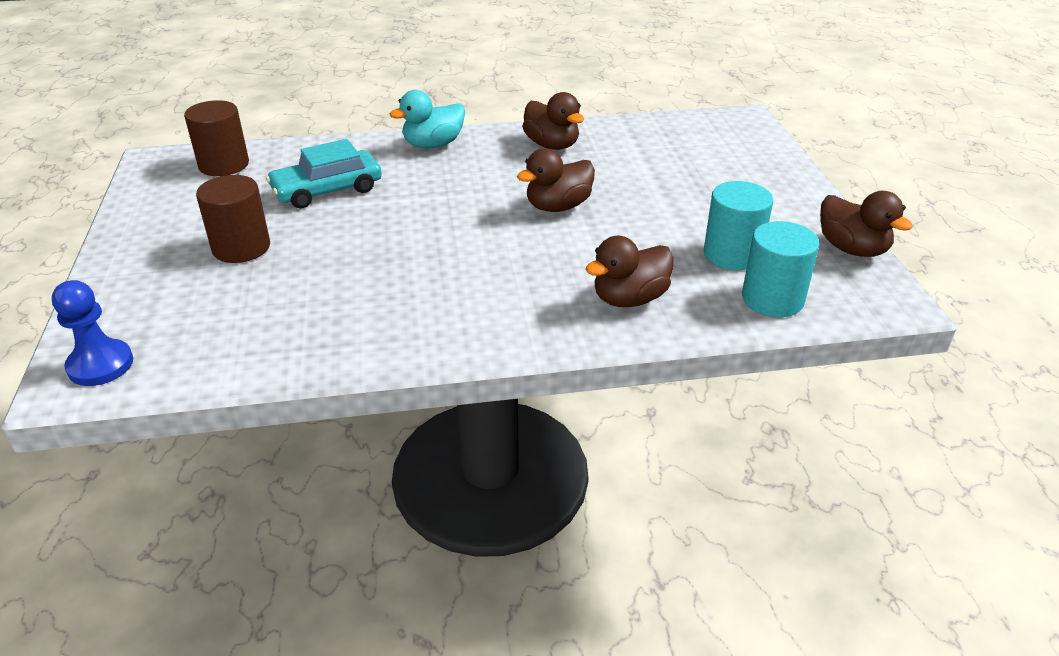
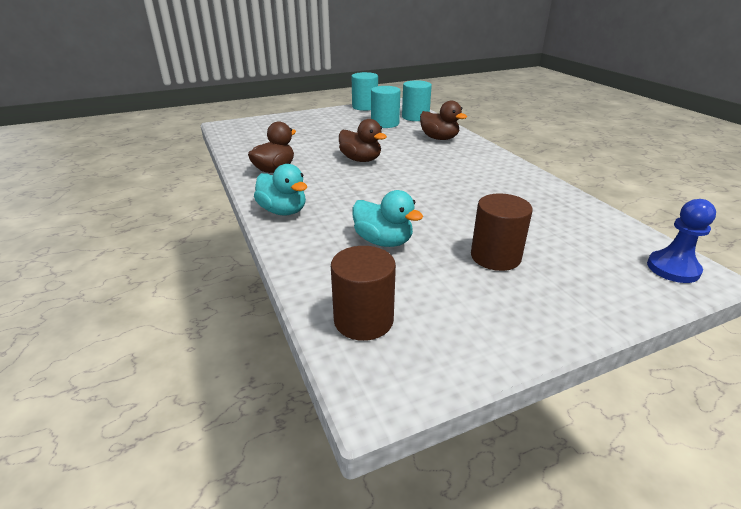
camera: 105 degrees left, 5 degrees down
turquoise car [266,139,382,208] -> turquoise duck [352,190,423,247]
brown duck [820,191,913,257] -> turquoise cylinder [351,72,378,111]

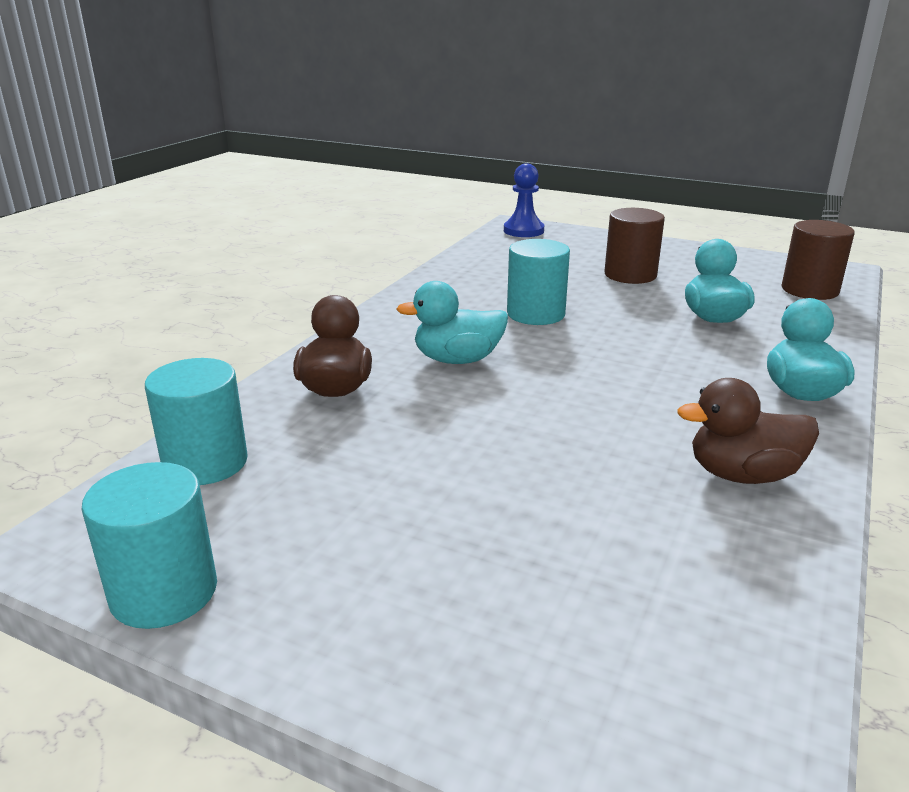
camera: 130 degrees left, 5 degrees down
brown duck [339,119,387,162] -> none
turquoise cylinder [371,86,400,128] -> turquoise cylinder moved to [507,239,570,325]
none -> turquoise duck [396,281,508,364]

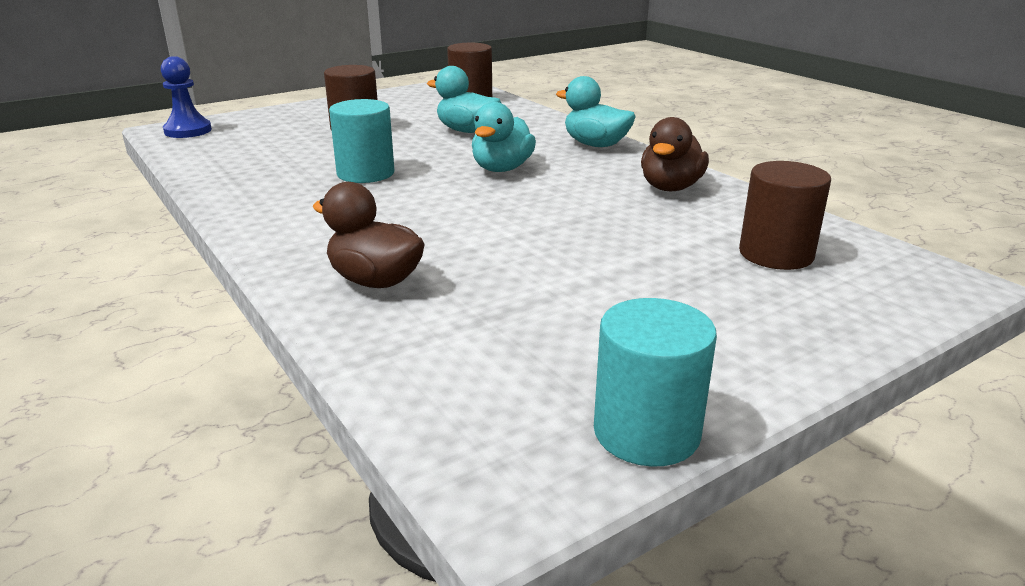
camera: 60 degrees left, 0 degrees up
turquoise cylinder [145,358,248,485] -> none
turquoise duck [396,281,508,364] -> turquoise duck moved to [472,102,536,172]
none -> brown cylinder [739,161,831,270]

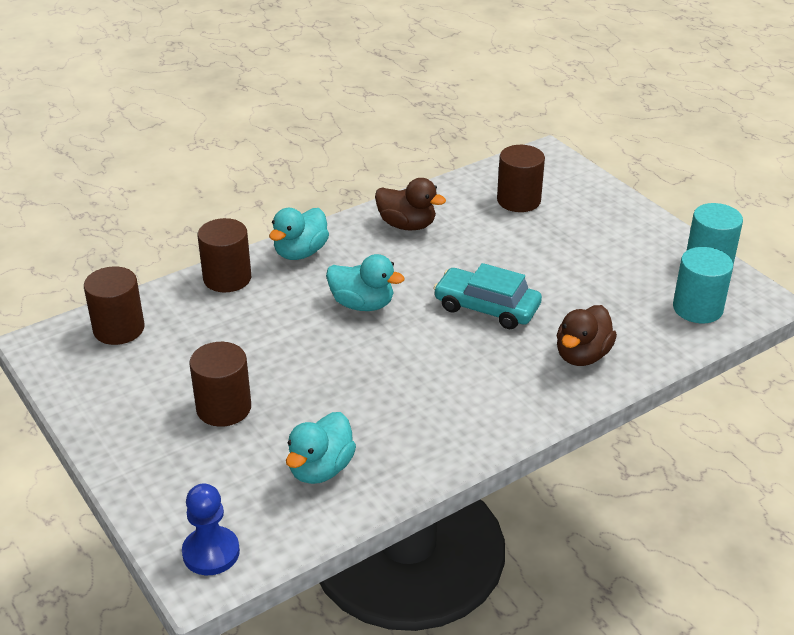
camera: 90 degrees left, 10 degrees up
turquoise cylinder [329,99,395,183] -> turquoise cylinder moved to [673,247,733,323]
turquoise duck [427,66,501,133] -> turquoise duck moved to [286,412,356,484]
none -> brown cylinder [198,218,251,292]
none -> turquoise car [434,263,542,329]

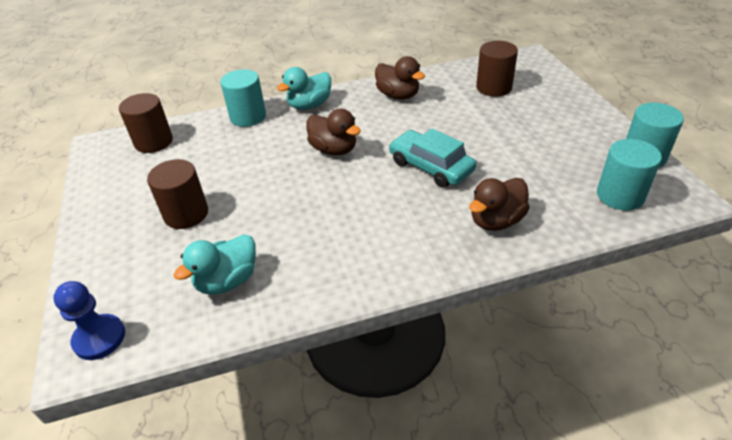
camera: 20 degrees right, 5 degrees up
brown cylinder [198,218,251,292] -> turquoise cylinder [220,69,266,127]
turquoise duck [326,254,405,311] -> brown duck [306,109,361,155]

